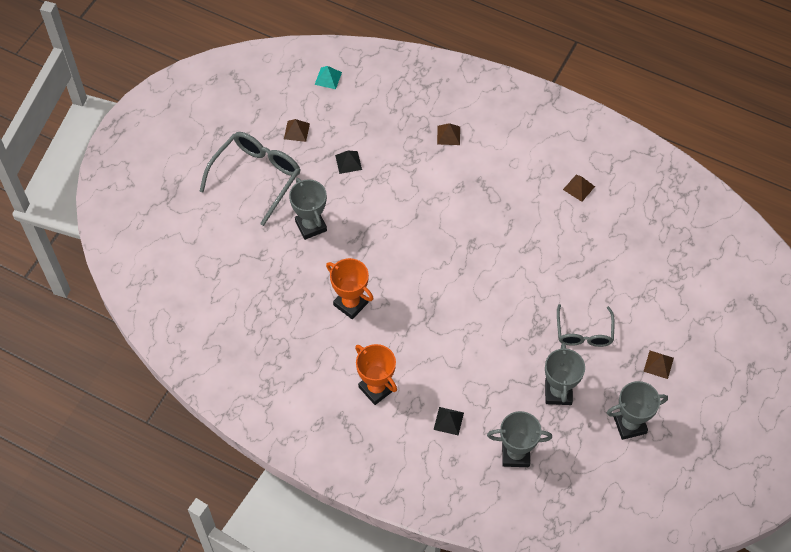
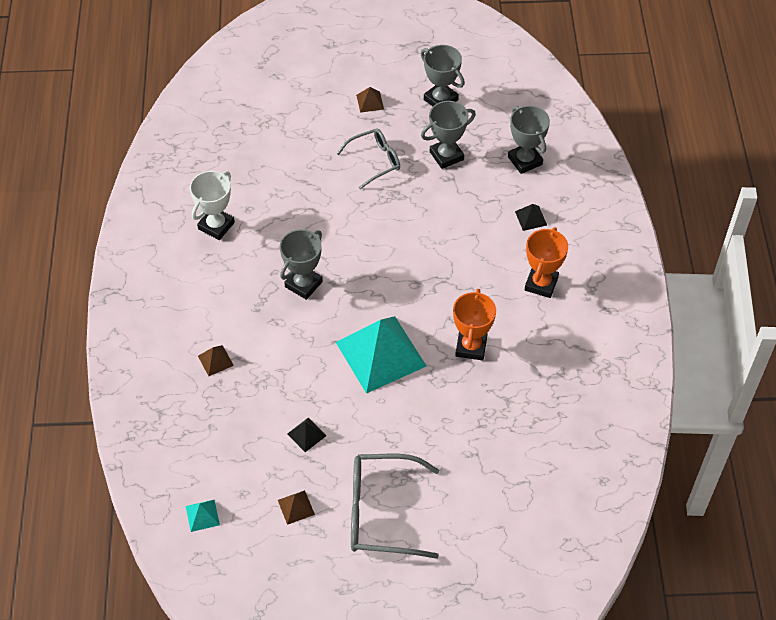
camera: 120 degrees left, 5 degrees down
grey trophy [289,178,327,240] -> grey trophy moved to [280,229,323,300]
brown pyramid [563,175,595,202] -> white trophy [190,171,235,240]
none -> turquoise pyramid [336,316,426,394]

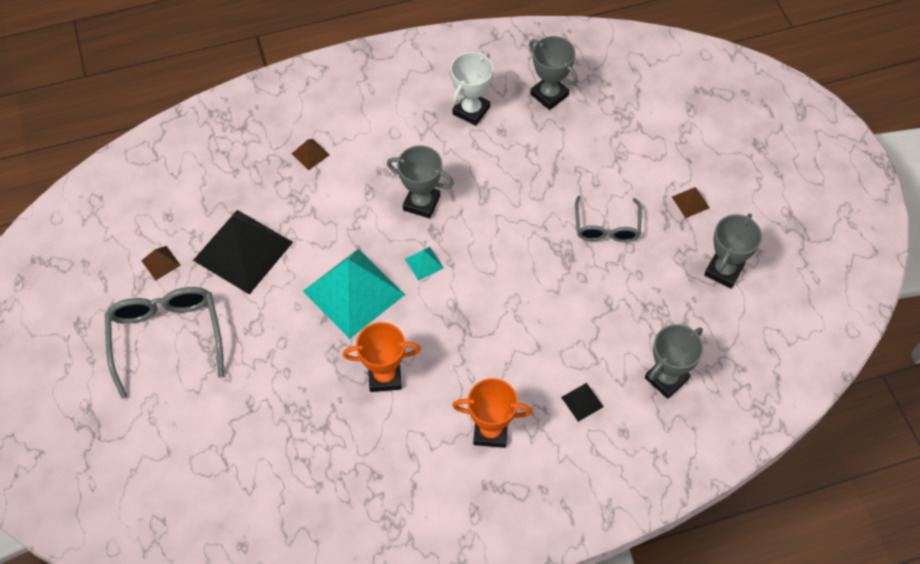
camera: 75 degrees right, 5 degrees up
turquoise pyramid [186,500,220,532] -> turquoise pyramid moved to [405,247,444,281]
white trophy [190,171,235,240] -> white trophy turned 75 degrees counterclockwise [450,52,493,126]
black pyramid [287,417,327,452] -> black pyramid [193,210,293,295], size x2.48
grey glasses [337,129,400,189] -> grey glasses turned 45 degrees clockwise [575,196,642,242]
grey trophy [421,101,476,169] -> grey trophy moved to [529,36,578,110]

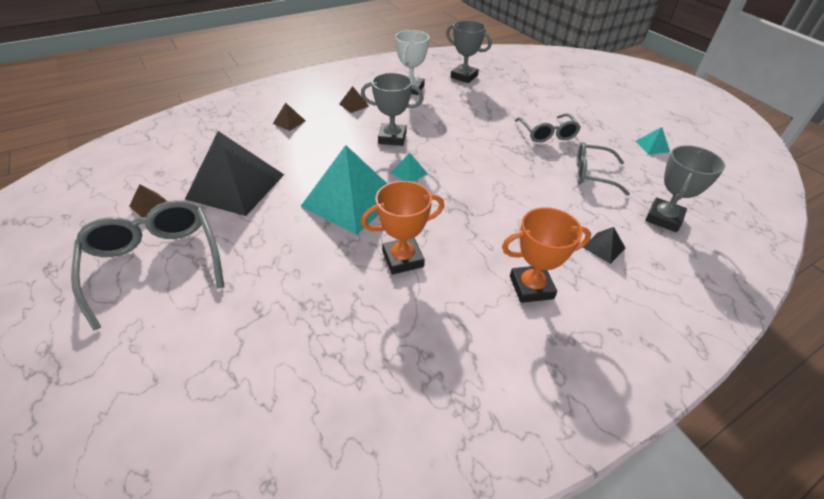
camera: 15 degrees left, 15 degrees down
brown pyramid [672,187,710,218] -> brown pyramid moved to [339,86,369,113]
grey trophy [704,213,762,288] -> turquoise pyramid [636,127,670,154]
none -> grey glasses [576,142,630,195]

